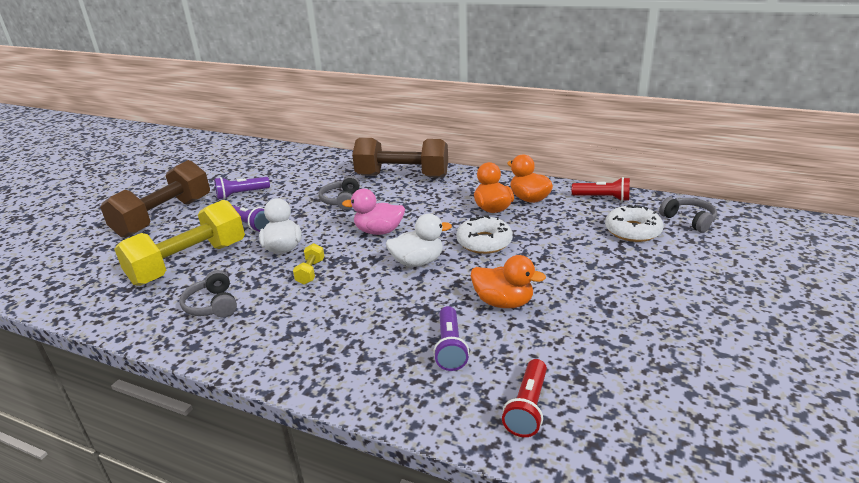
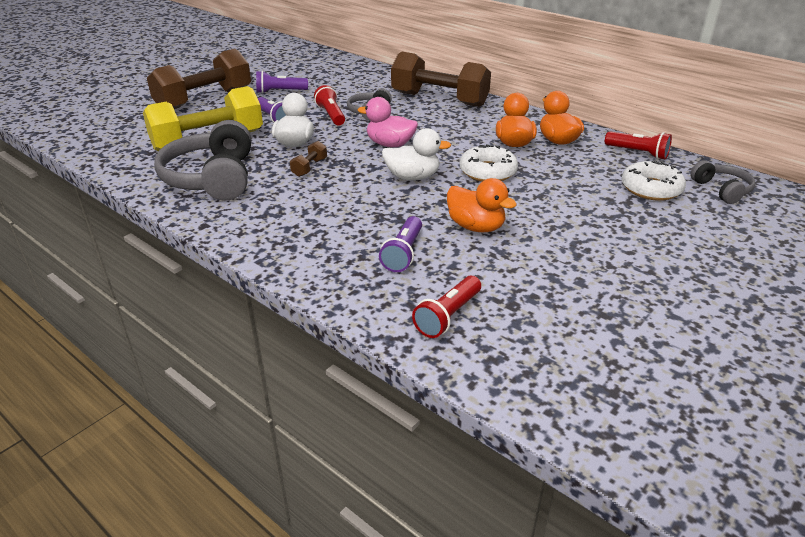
camera: 15 degrees right, 5 degrees up
grey headphones [179,270,237,317] -> grey headphones [154,120,251,201], size x1.91
yellow dumbbell [293,243,325,285] -> brown dumbbell [290,141,327,177]
none -> red flashlight [314,85,345,125]

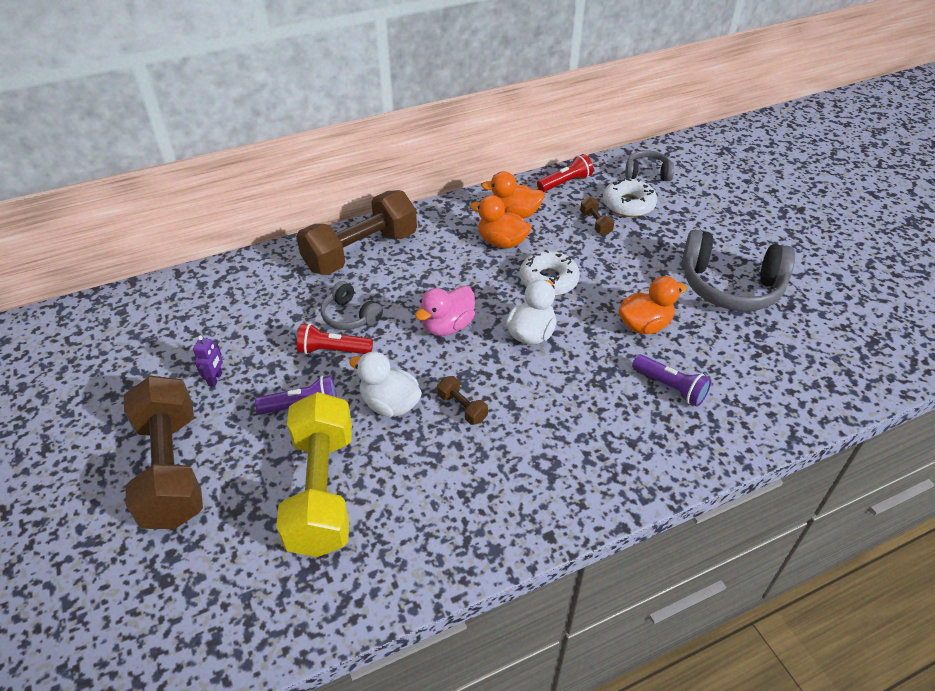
camera: 65 degrees left, 10 degrees up
grey headphones [154,120,251,201] -> grey headphones moved to [681,230,795,311]
purple flashlight [256,71,308,93] -> purple robot [193,336,223,387]
red flashlight [412,276,481,338] -> none
none -> brown dumbbell [580,197,615,235]

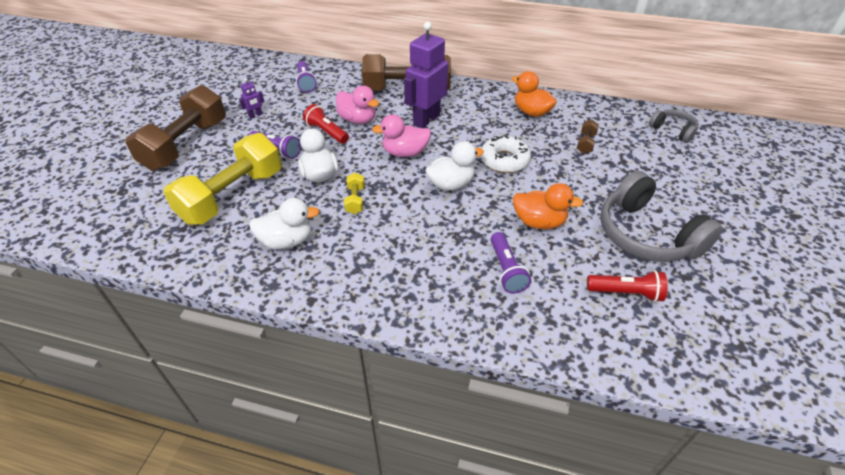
camera: 40 degrees right, 0 degrees up
grey headphones [320,281,383,330] -> pink duck [336,86,379,124]
brown dumbbell [437,376,488,425] -> yellow dumbbell [344,173,365,214]
orange duck [470,195,531,248] -> none
red flashlight [537,154,593,192] -> red flashlight moved to [587,270,667,302]
white donut [603,178,657,217] -> none
none -> white duck [249,198,320,249]
none -> purple flashlight [296,61,317,93]
none -> purple robot [404,22,448,128]

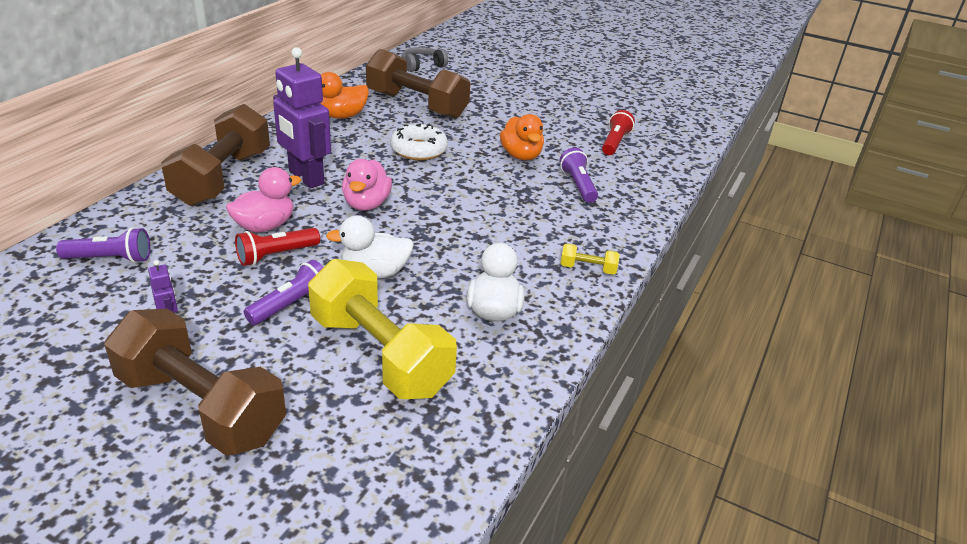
camera: 80 degrees left, 10 degrees down
yellow dumbbell [344,173,365,214] -> yellow dumbbell moved to [560,243,620,275]
white duck [425,141,484,191] -> none
purple flashlight [490,232,531,294] -> purple flashlight turned 105 degrees counterclockwise [559,148,598,203]
orange duck [513,183,583,229] -> orange duck turned 135 degrees clockwise [500,114,544,160]
brown dumbbell [577,120,599,154] -> brown dumbbell [366,49,470,119], size x2.50
grey headphones [600,171,723,262] -> none

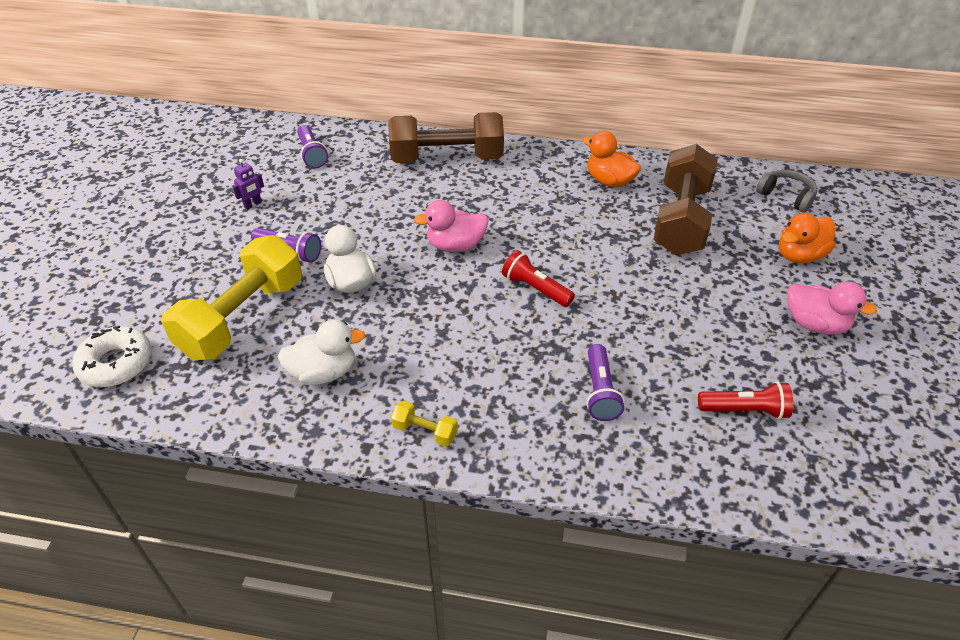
camera: 75 degrees right, 10 degrees up
brown dumbbell [104,309,286,456] -> none
pink duck [226,167,301,232] -> pink duck moved to [787,281,877,335]
red flashlight [235,228,320,266] -> red flashlight moved to [502,250,575,307]
purple robot [273,47,331,188] -> none
white donut [390,124,448,160] -> white donut moved to [72,326,152,387]
orange duck [500,114,544,160] -> orange duck moved to [779,213,836,263]
purple flashlight [559,148,598,203] -> purple flashlight turned 120 degrees clockwise [586,344,624,421]
yellow dumbbell [560,243,620,275] -> yellow dumbbell turned 60 degrees counterclockwise [391,401,458,447]

